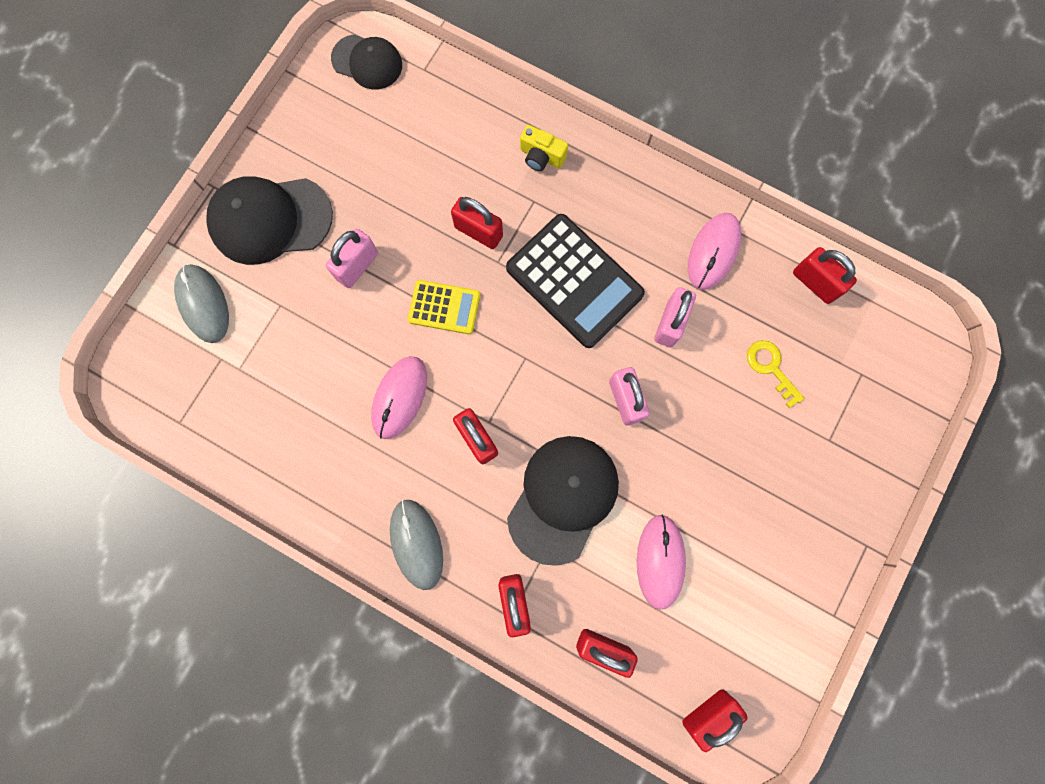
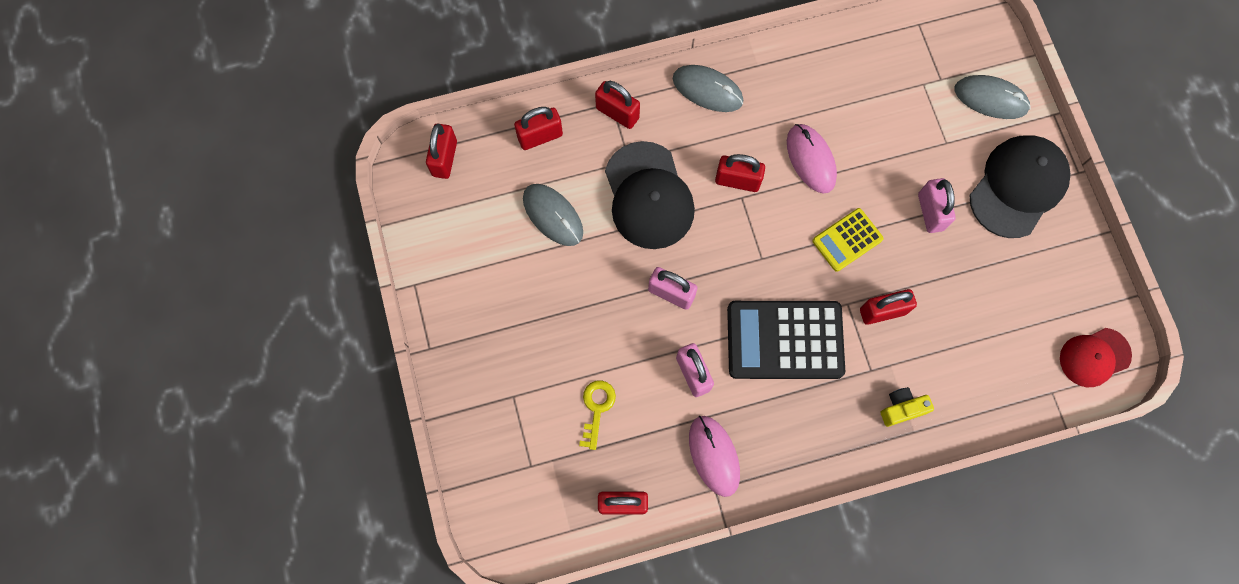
camera: 135 degrees right, 5 degrees down
black cap [331,34,402,89] -> red cap [1060,328,1132,387]
pink mouse [637,515,686,610] -> grey mouse [523,184,583,246]
yellow key [747,340,804,408] -> yellow key turned 90 degrees counterclockwise [579,380,616,450]

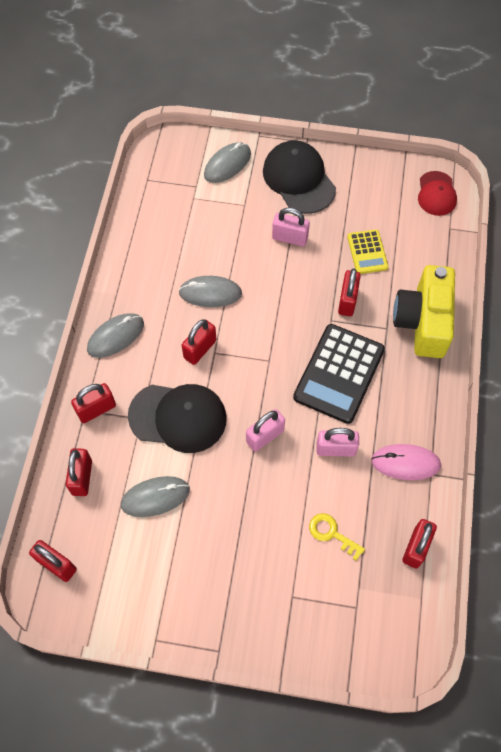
camera: 65 degrees left, 10 degrees down
pink mouse [787,124,837,193] -> grey mouse [178,276,242,307]
yellow calculator [812,208,884,272] -> yellow calculator moved to [347,229,388,274]
yellow camera [881,387,934,427] -> yellow camera [393,265,455,358], size x2.27

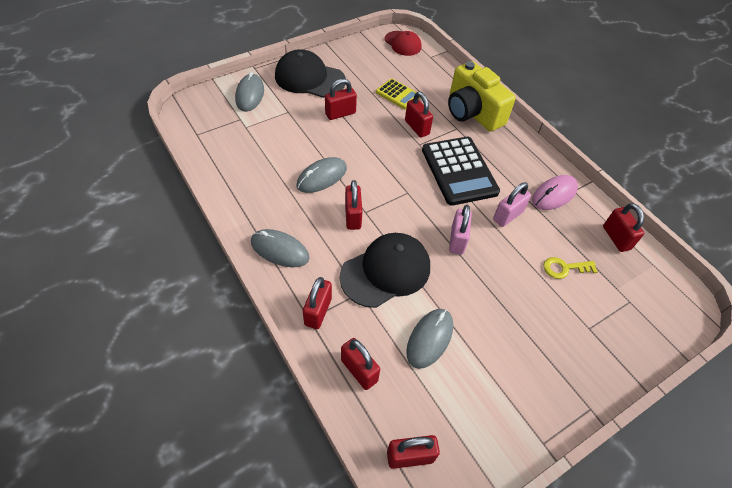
camera: 45 degrees left, 10 degrees down
grey mouse [87,313,144,358] -> grey mouse turned 75 degrees counterclockwise [251,229,309,267]
pink padlock [272,208,310,246] -> red padlock [325,79,357,120]

